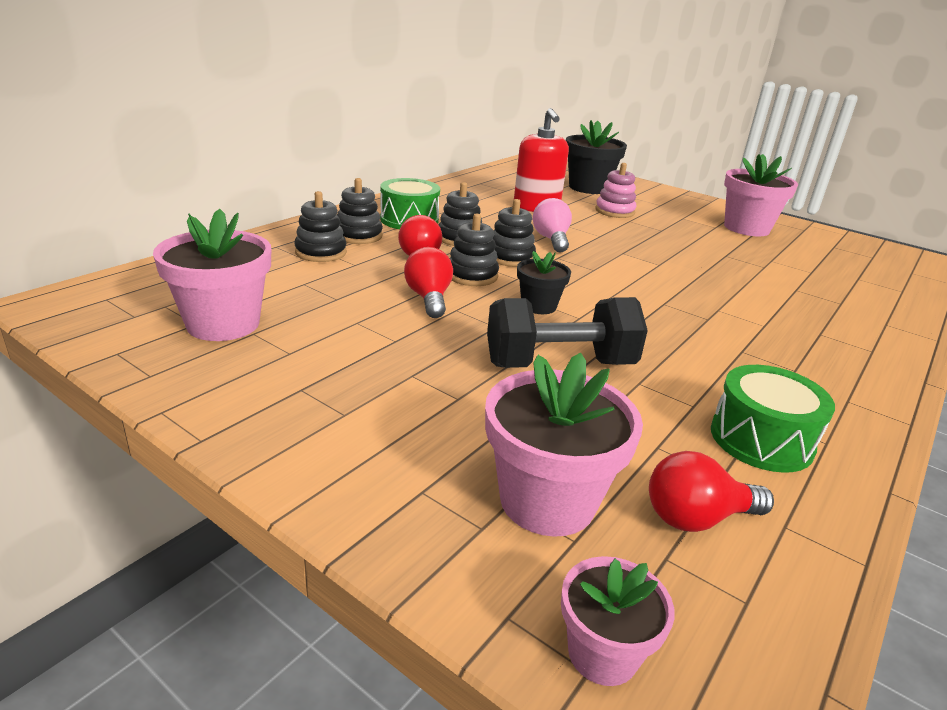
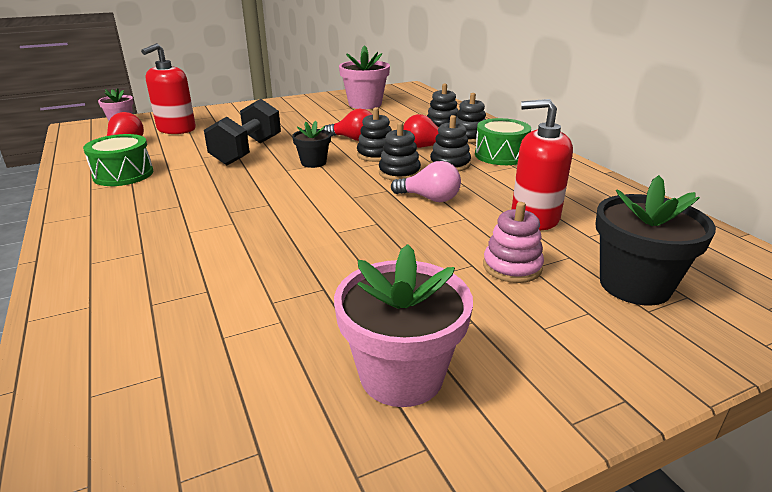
camera: 120 degrees right, 0 degrees up
pink flower pot [485,352,643,537] -> red soap dispenser [141,43,196,134]

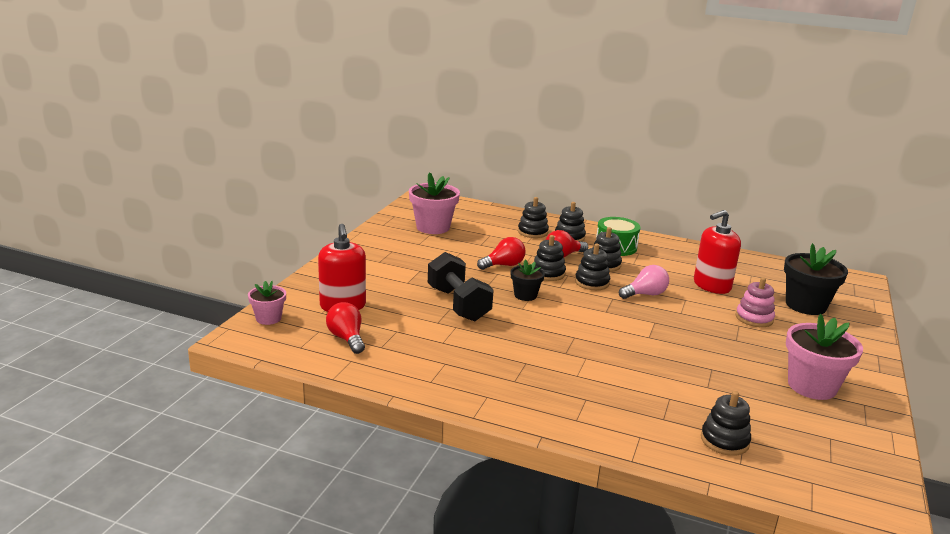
camera: 45 degrees left, 5 degrees down
green drum [83,134,153,186] -> none
none -> black stacking toy [701,391,751,456]

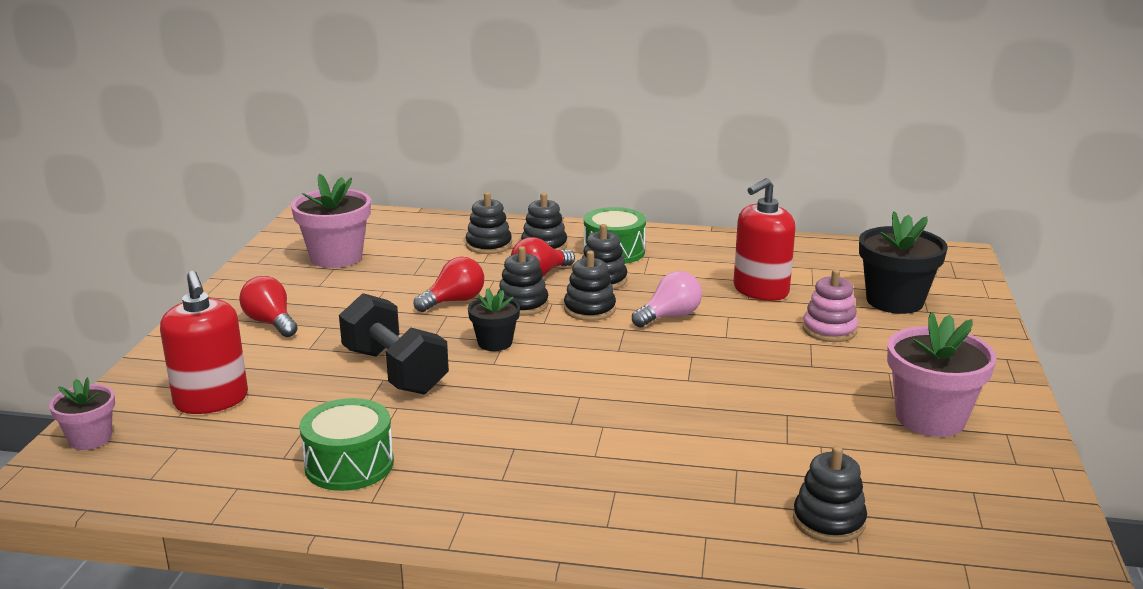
camera: 10 degrees left, 0 degrees up
red light bulb [326,302,365,354] -> red light bulb moved to [239,276,298,337]
none -> green drum [299,398,394,491]

